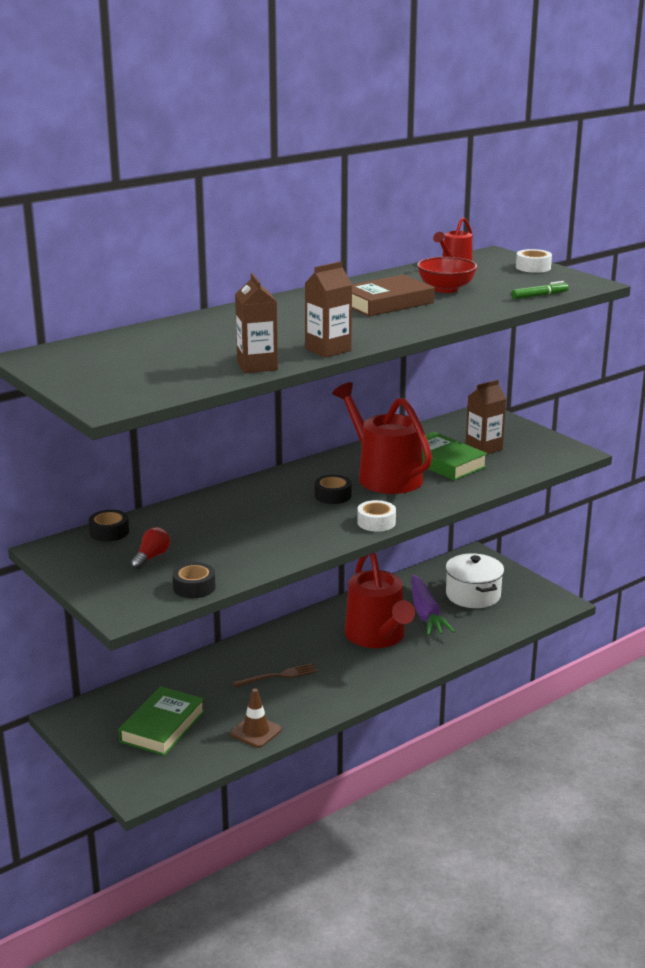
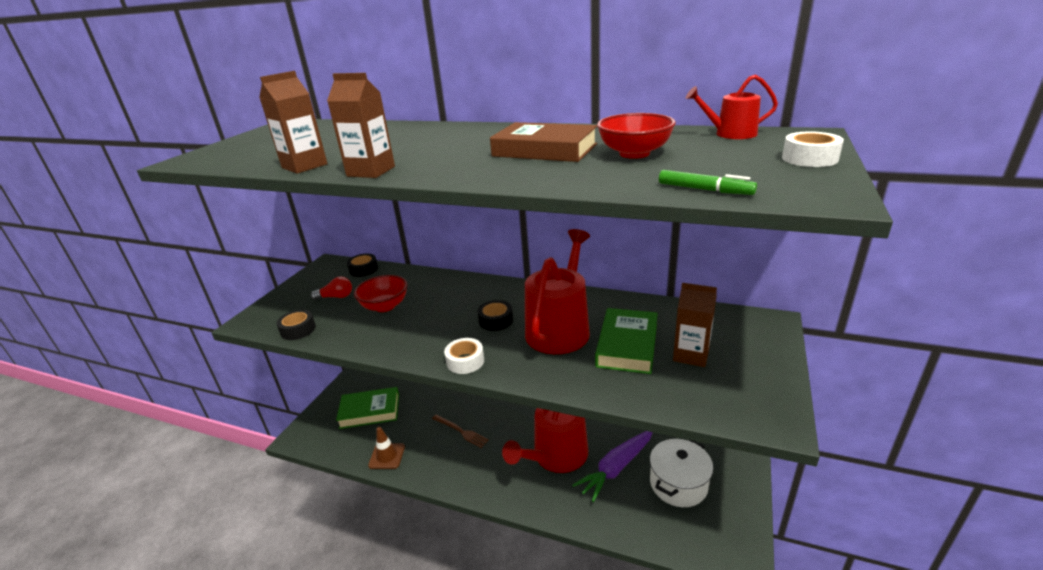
camera: 60 degrees right, 5 degrees up
none -> red bowl [354,275,407,312]

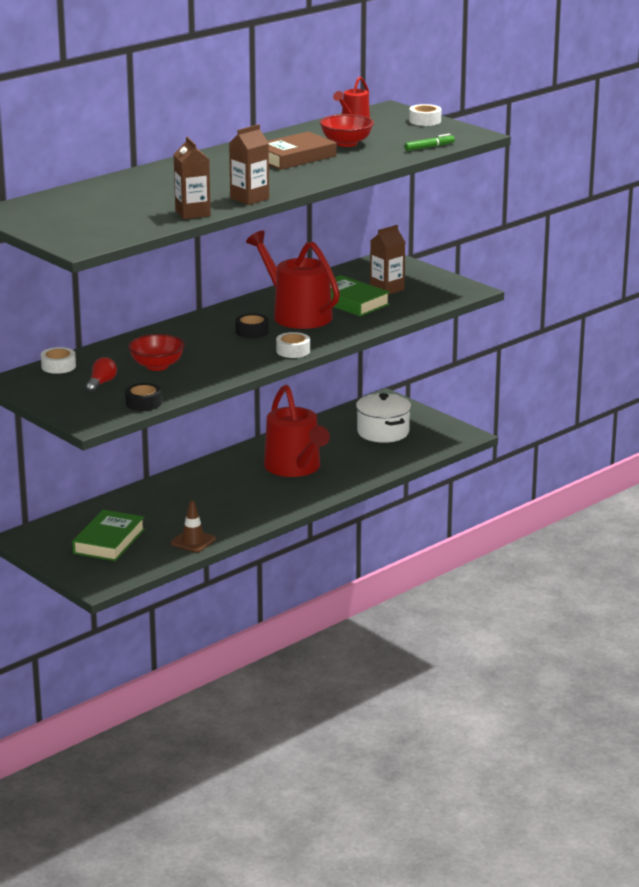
camera: 65 degrees left, 5 degrees down
black tape [347,254,378,277] -> white tape [41,347,76,374]
brown fork [432,414,489,448] -> none
purple carrot [572,431,653,502] -> none

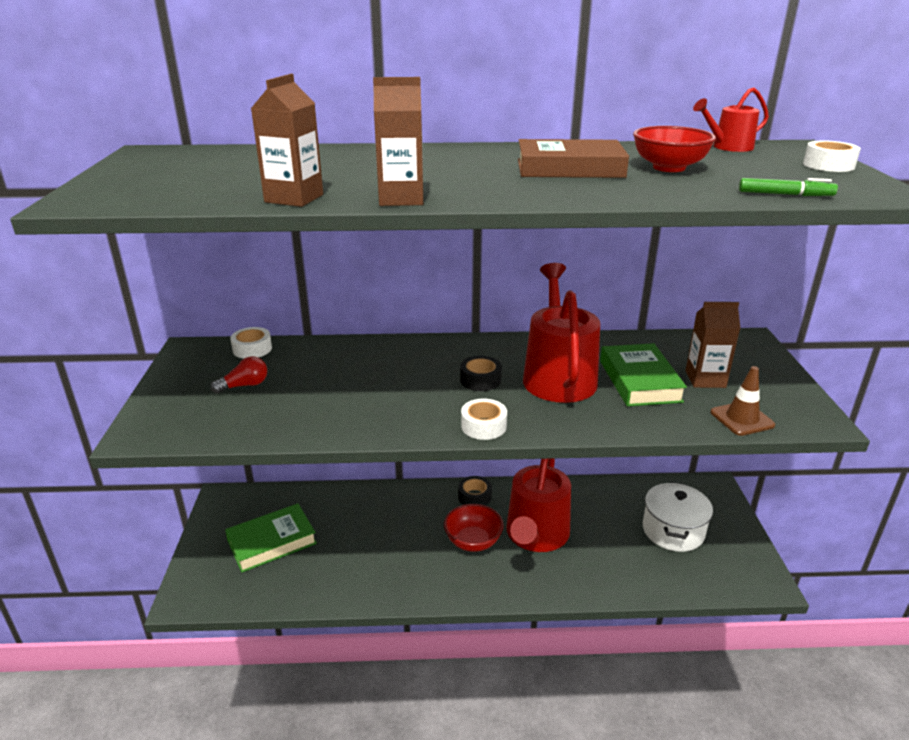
camera: 40 degrees right, 5 degrees up
black tape [125,383,162,411] -> black tape moved to [458,476,492,506]
red bowl [128,334,185,371] -> red bowl moved to [444,504,504,552]
brown traffic cone [171,501,216,552] -> brown traffic cone moved to [711,366,775,436]

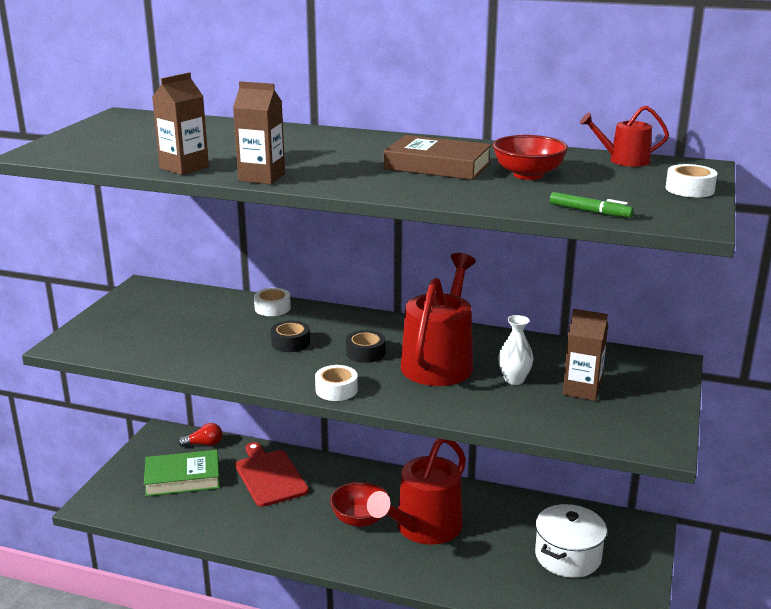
camera: 20 degrees right, 5 degrees down
red light bulb [210,356,267,393] -> red light bulb moved to [178,423,222,447]
white tape [230,327,272,359] -> white tape moved to [254,288,291,316]
black tape [458,476,492,506] -> black tape moved to [271,321,310,352]
green book [600,343,687,406] -> white vase [498,315,533,385]
brown traffic cone [711,366,775,436] -> none
none -> red cutting board [235,442,309,507]

